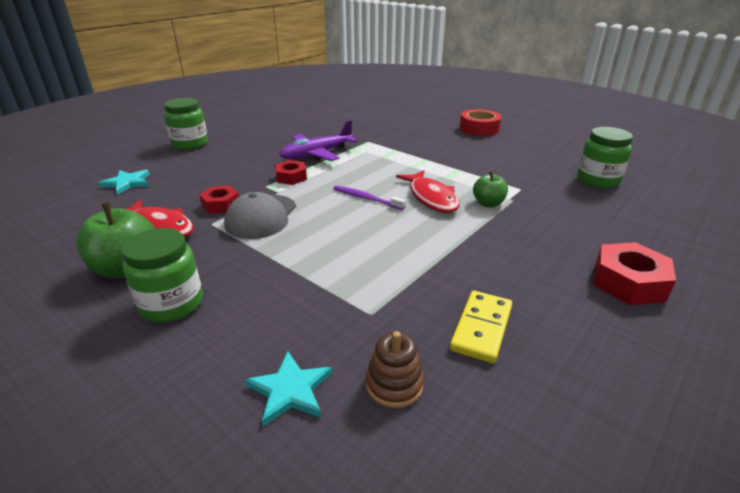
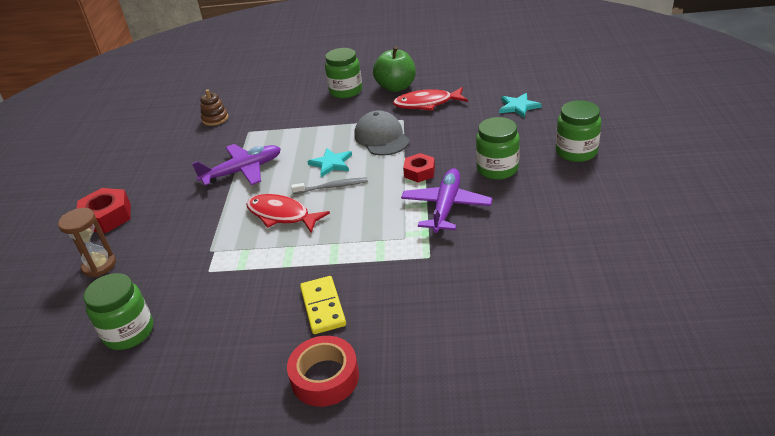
camera: 145 degrees right, 5 degrees up
red nut [199,186,239,214] -> none
turquoise star [245,351,332,426] -> turquoise star moved to [307,148,352,177]
purple toothbrush [333,186,406,210] -> grey toothbrush [291,177,368,194]
yellow domino [450,291,512,363] -> yellow domino moved to [300,276,346,334]
green apple [473,171,508,207] -> none
none -> brown hourglass [58,208,116,277]
none -> purple plane [192,144,281,185]
none -> green jar [476,117,520,180]

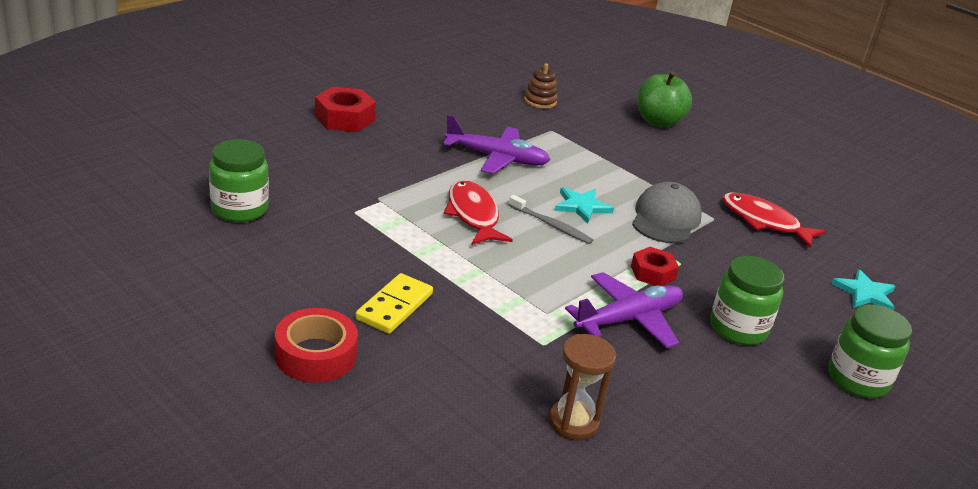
camera: 35 degrees right, 5 degrees down
brown hourglass [58,208,116,277] -> brown hourglass moved to [549,334,616,440]
green jar [325,48,362,98] -> none
green apple [373,46,416,92] -> green apple moved to [637,71,692,128]

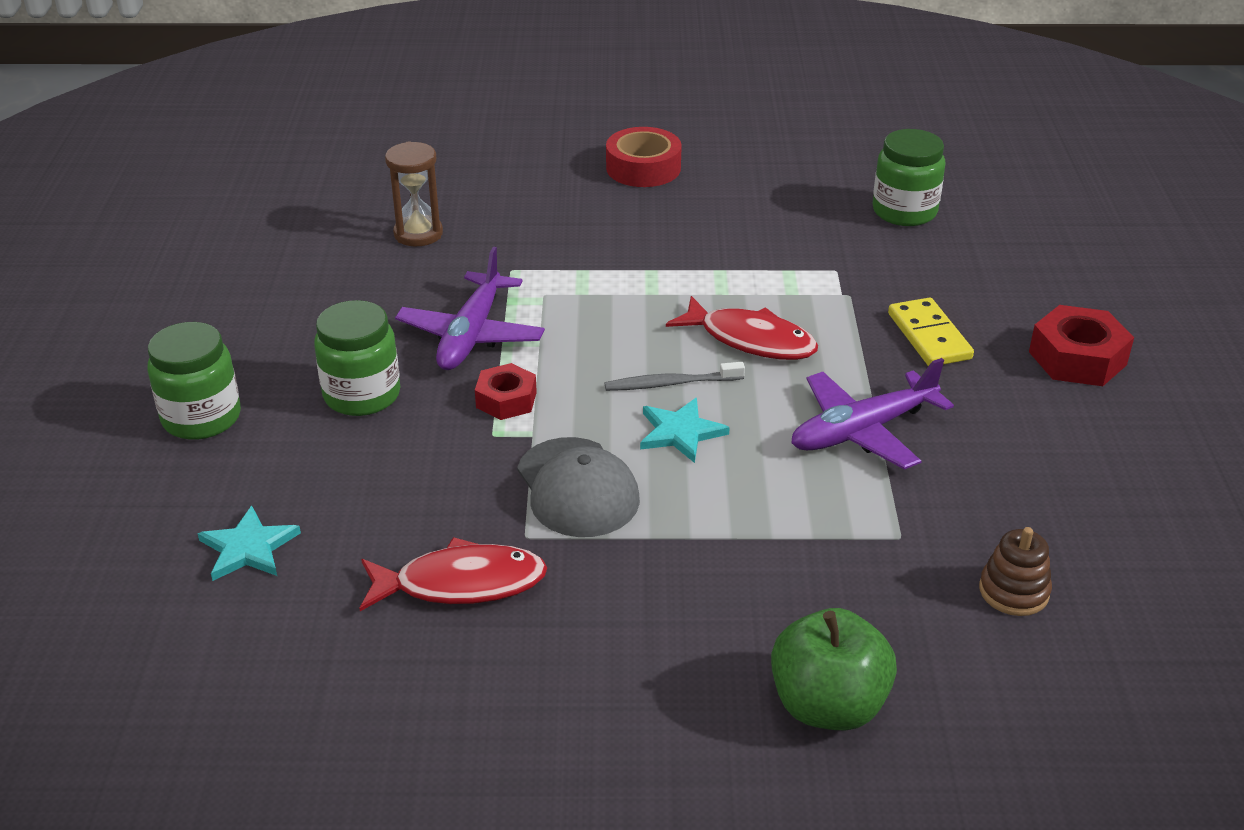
camera: 140 degrees right, 5 degrees up
yellow domino [355,273,433,334] -> yellow domino moved to [888,297,974,366]

